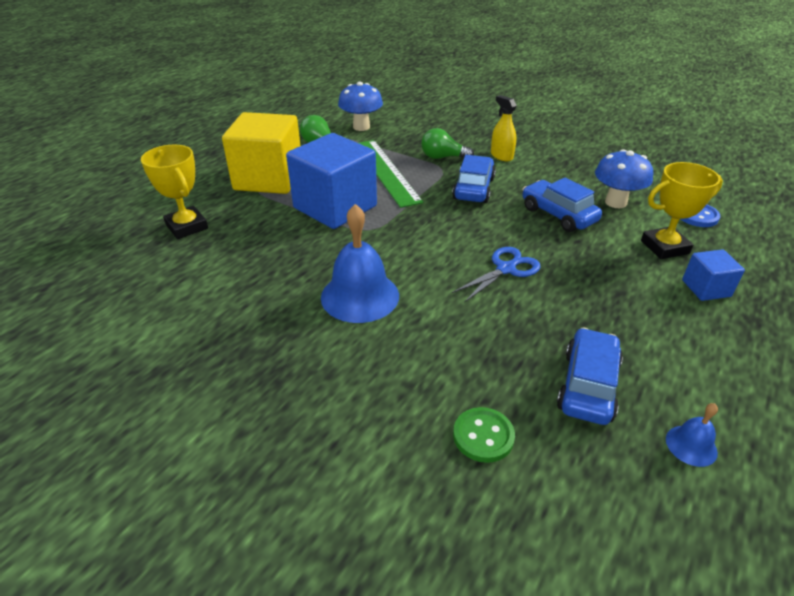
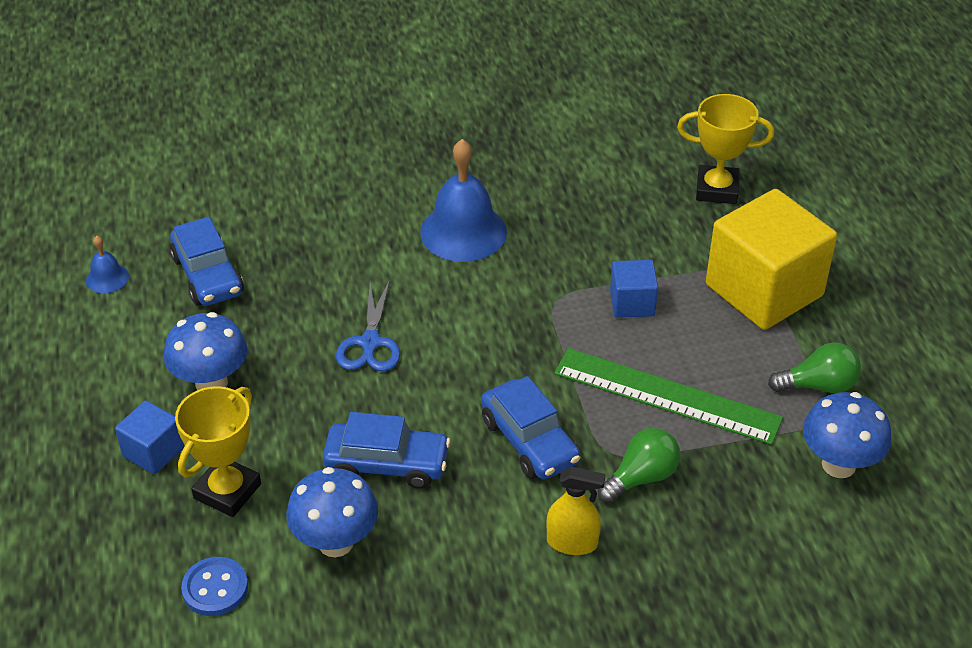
camera: 135 degrees right, 5 degrees up
blue cube [286,133,377,229] -> blue cube [610,260,658,318], size x0.47
green button [453,407,515,463] -> none
none -> blue mushroom [163,312,247,390]

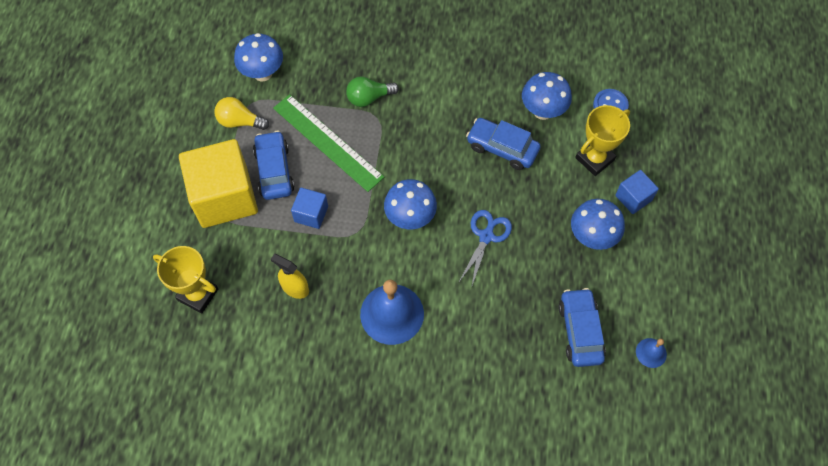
camera: 160 degrees left, 20 degrees up
blue car [481,376,580,480] -> blue car moved to [253,131,294,200]
yellow spray bottle [547,467,606,555] -> yellow spray bottle moved to [271,254,309,299]
green light bulb [768,343,861,393] -> yellow light bulb [214,97,269,130]
none -> blue mushroom [384,179,437,229]

